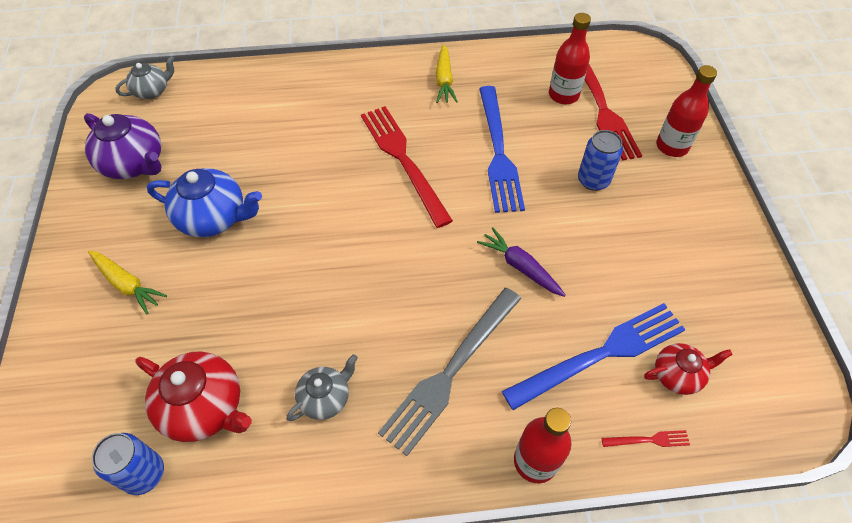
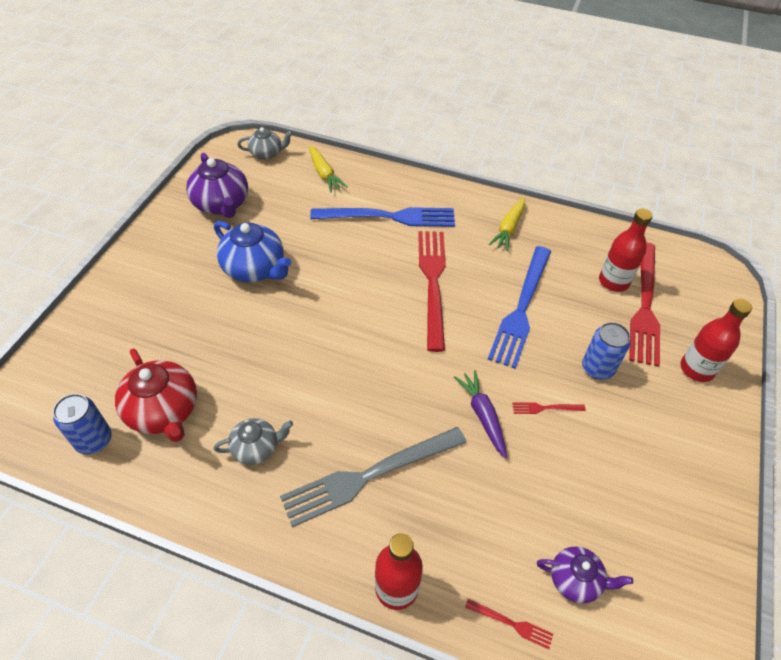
camera: 25 degrees right, 5 degrees down
yellow carrot [88,251,167,315] -> yellow carrot moved to [309,145,348,193]
blue fork [502,303,686,410] -> blue fork moved to [310,207,455,227]
red teapot [644,343,733,395] -> purple teapot [537,546,633,604]
none -> red fork [512,402,586,414]

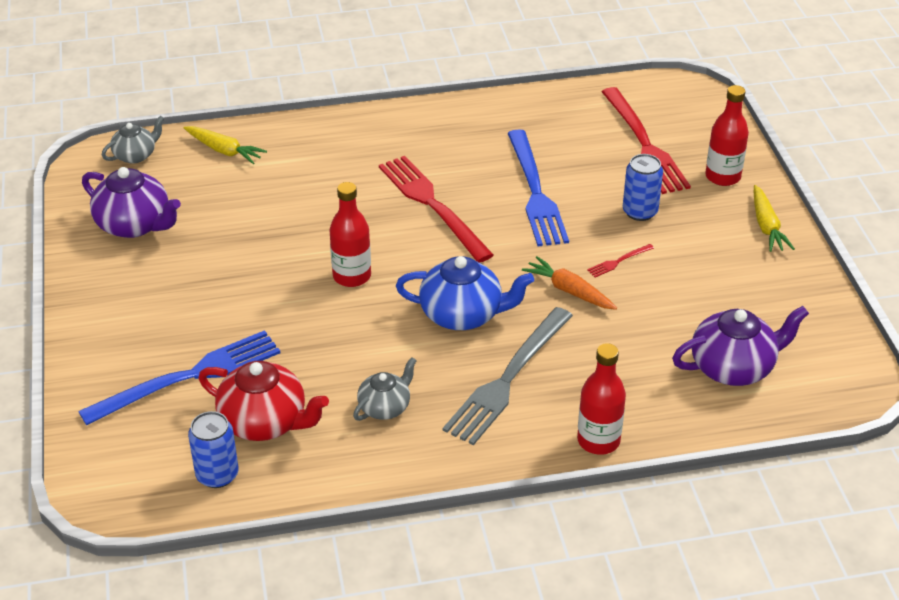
camera: 30 degrees left, 10 degrees down
blue teapot [214,221,292,282] -> blue teapot moved to [396,256,534,330]
blue fork [310,207,455,227] -> blue fork moved to [78,330,281,425]
purple carrot [454,370,508,458] -> orange carrot [522,256,617,310]
red fork [465,599,553,649] -> none
yellow carrot [488,198,525,251] -> yellow carrot moved to [754,185,795,252]
purple teapot [537,546,633,604] -> purple teapot [672,306,809,386], size x1.66
red bottle [599,209,653,292] -> red bottle moved to [329,182,371,287]

